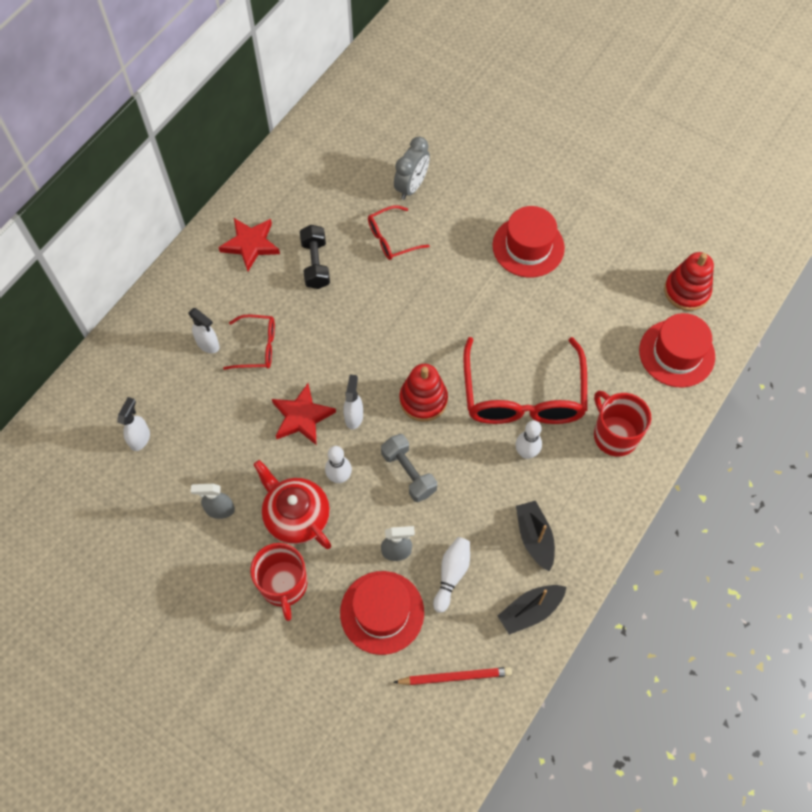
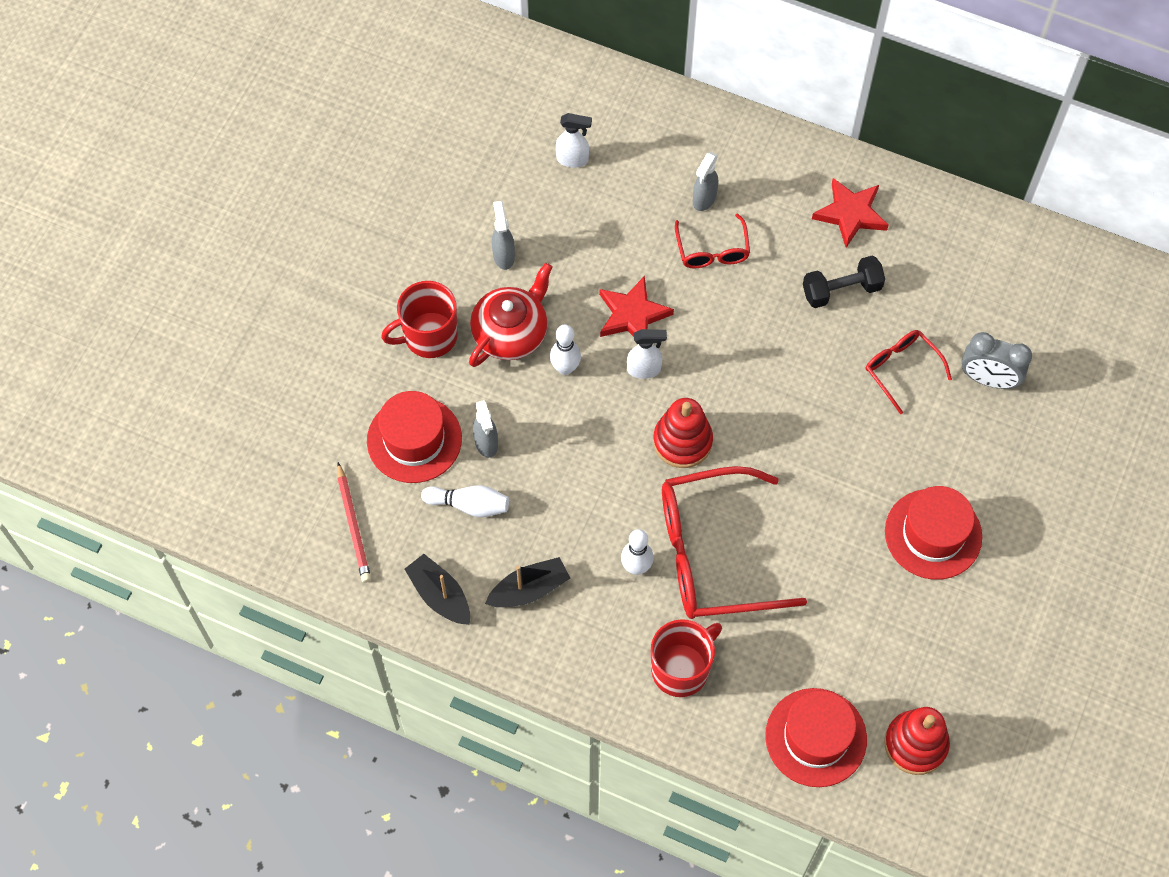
camera: 80 degrees right, 0 degrees up
white spray bottle [188,308,220,353] -> grey spray bottle [693,152,718,211]
grey dumbbell [381,434,437,502] -> none

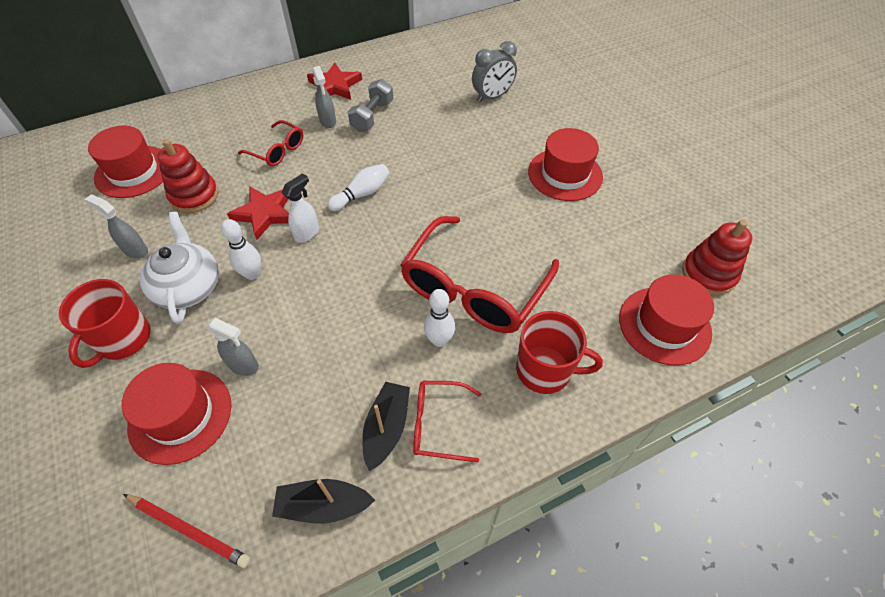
camera: 50 degrees left, 10 degrees down
white bowling pin [421,485,509,517] -> white bowling pin moved to [327,164,390,211]
red teapot [469,263,552,367] -> white teapot [140,212,219,324]
white spray bottle [556,113,592,168] -> red hat [88,126,163,198]
red mug [651,619,722,697] -> red mug turned 105 degrees clockwise [516,311,603,394]
red stacking toy [653,398,713,468] -> red stacking toy moved to [157,139,219,213]
grey spray bottle [693,152,718,211] -> grey spray bottle moved to [313,66,336,128]
black dumbbell [803,256,885,308] -> grey dumbbell [348,79,393,132]
red glasses [866,330,952,414] -> red glasses moved to [413,381,481,462]

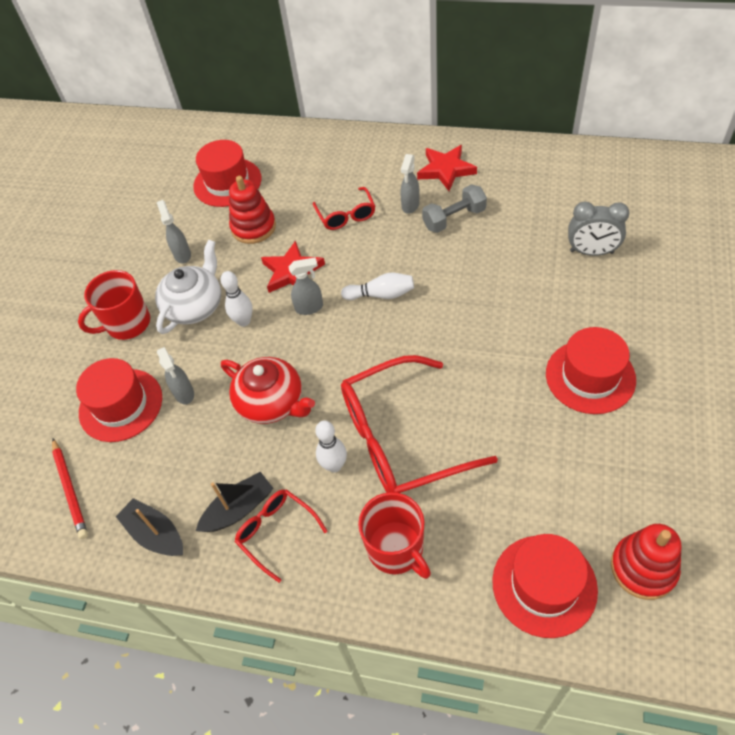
camera: 45 degrees right, 0 degrees up
white spray bottle [282,173,319,243] -> grey spray bottle [289,257,323,315]
none -> red teapot [221,357,315,424]

